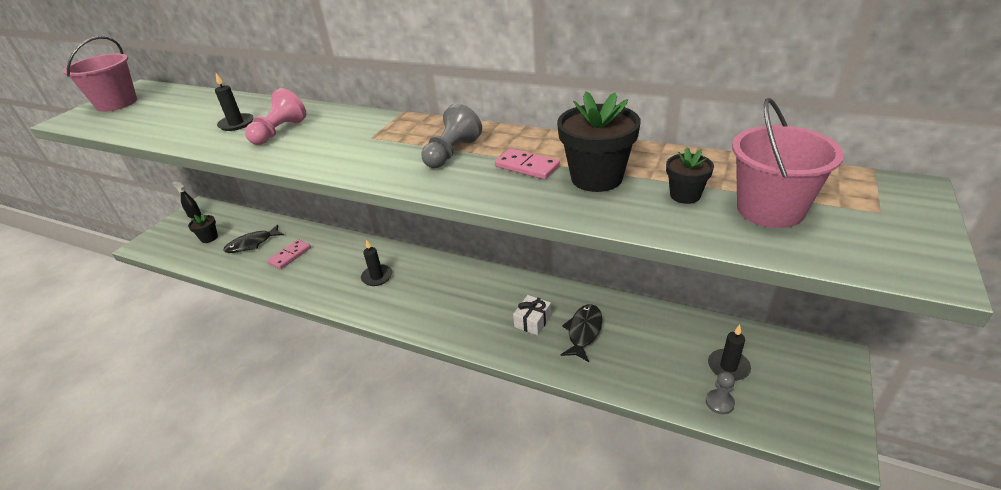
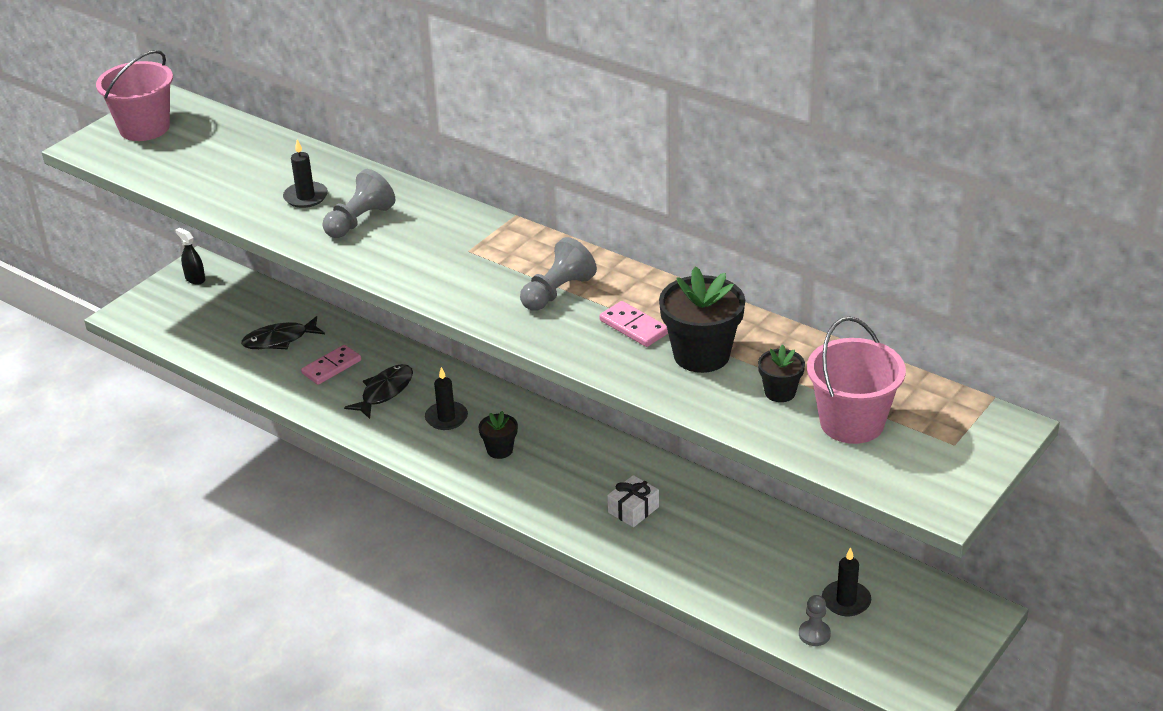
camera: 10 degrees right, 0 degrees up
black flower pot [188,213,218,243] -> black flower pot moved to [478,411,518,459]
pink pawn [245,88,306,145] -> grey pawn [323,169,395,238]
black fish [560,304,602,362] -> black fish moved to [344,364,413,419]

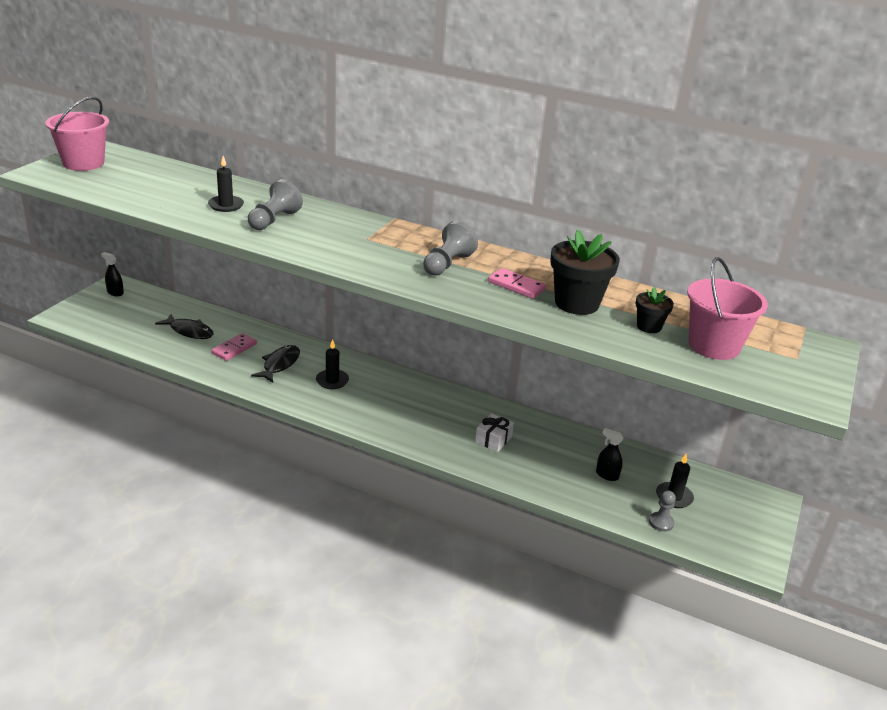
camera: 15 degrees left, 5 degrees down
black fish [241,316,325,349] -> black fish turned 120 degrees counterclockwise [155,314,213,339]
black flower pot [478,411,518,459] -> none
none -> black spray bottle [596,428,624,481]

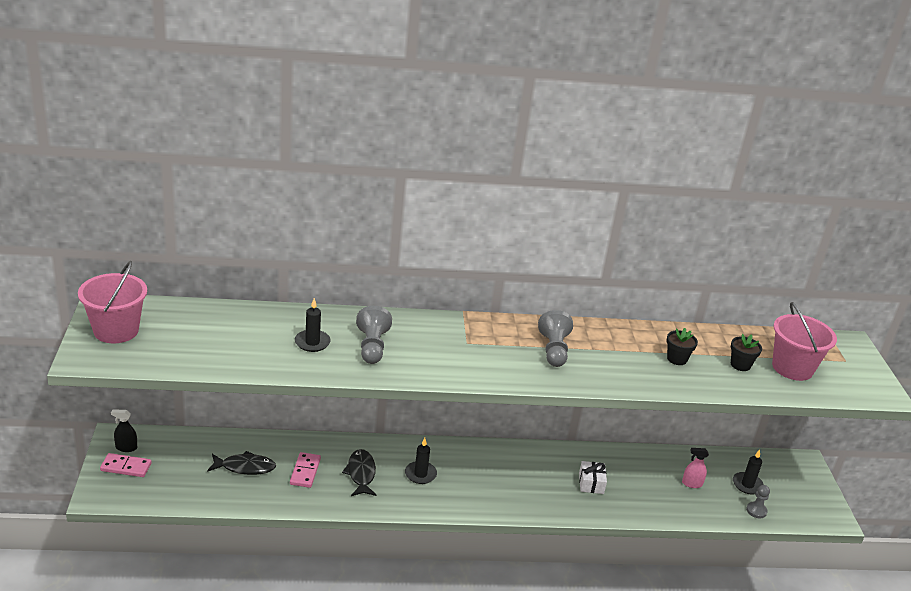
camera: 30 degrees left, 0 degrees up
pink domino [488,268,546,299] -> pink domino moved to [100,453,152,477]
black flower pot [550,230,620,315] -> black flower pot [667,328,698,365], size x0.53
black spray bottle [596,428,624,481] -> pink spray bottle [682,448,709,488]

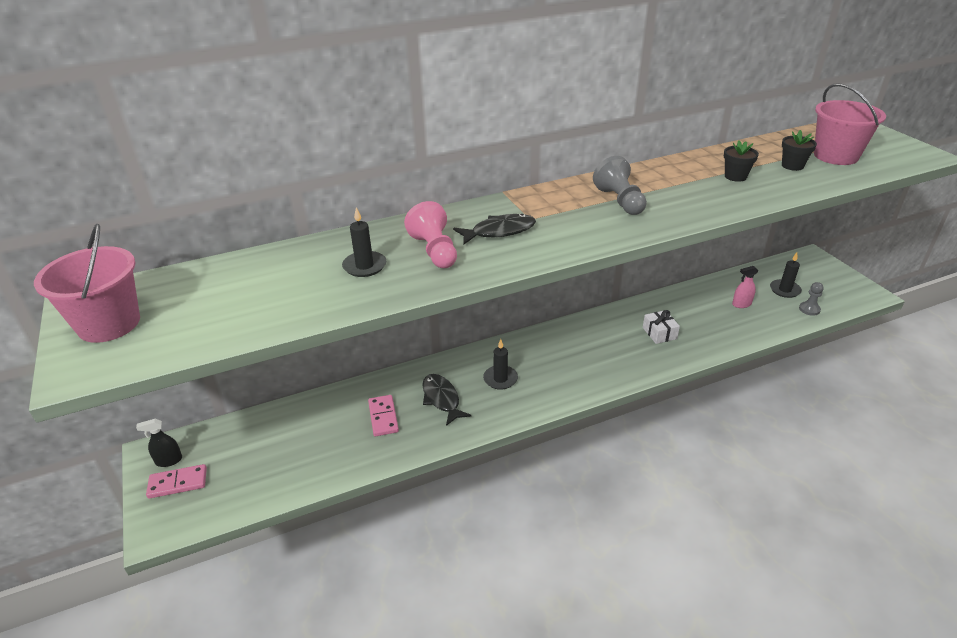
camera: 15 degrees left, 5 degrees up
black fish [207,451,276,475] -> black fish moved to [453,214,536,244]
grey pawn [356,306,392,364] -> pink pawn [404,201,457,268]

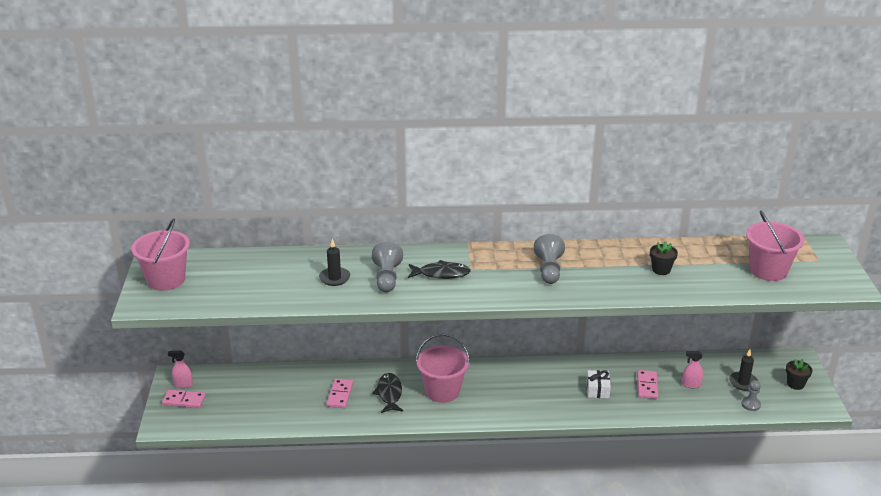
camera: 20 degrees right, 5 degrees down
black spray bottle [136,419,182,467] -> pink spray bottle [168,351,193,388]
pink pawn [404,201,457,268] -> grey pawn [372,242,403,292]
black candle [483,339,518,390] -> pink bucket [416,334,470,403]
black flower pot [782,130,817,171] -> black flower pot moved to [786,359,813,390]
none -> pink domino [637,370,658,399]

